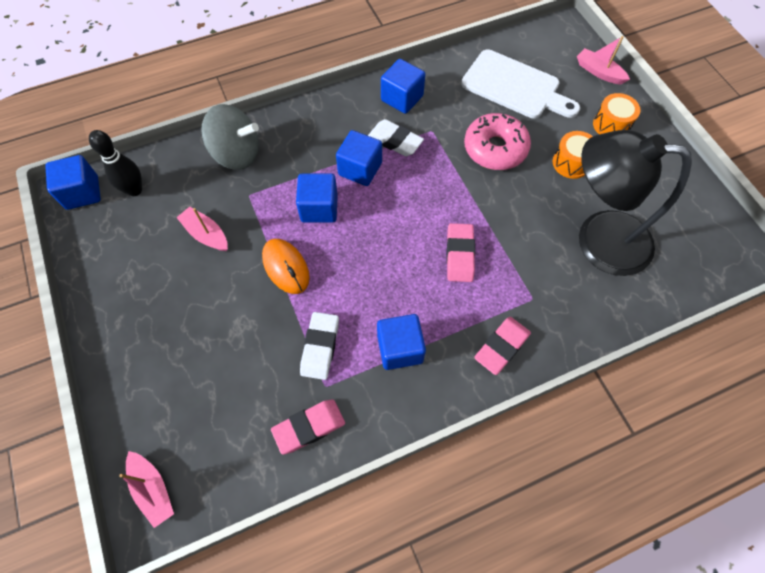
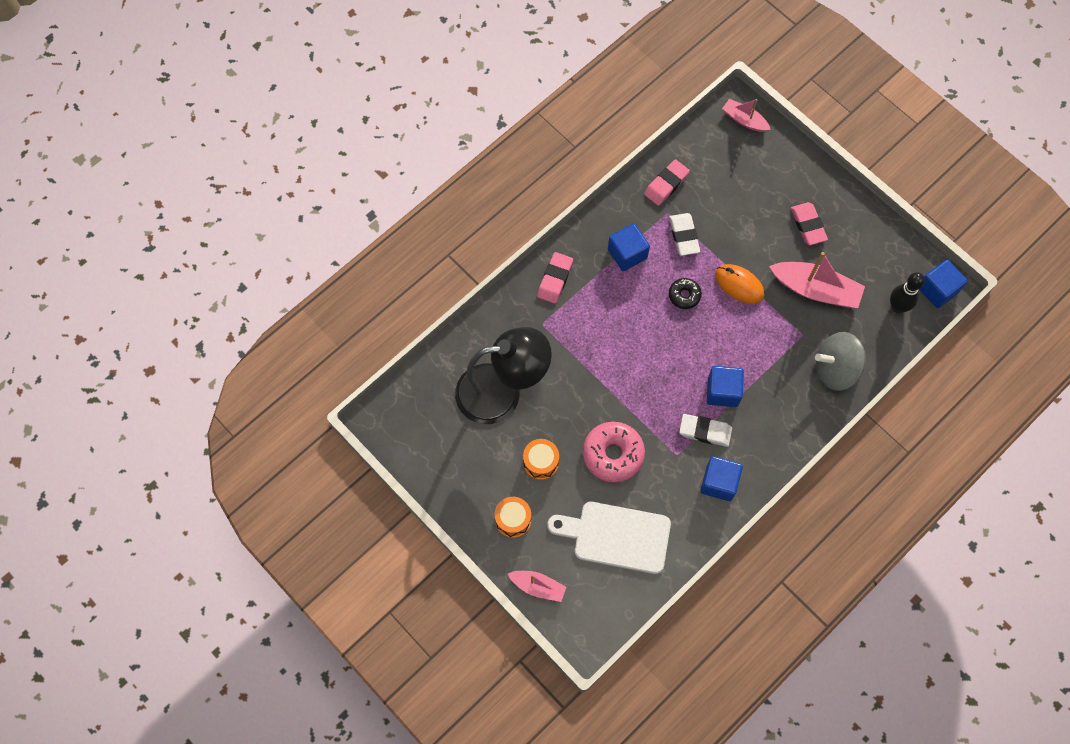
camera: 160 degrees right, 5 degrees up
pink boat [176,206,228,251] -> pink boat [769,252,865,308], size x1.73
blue cube [296,173,338,223] -> none
pink eraser [446,223,475,282] -> pink eraser moved to [791,202,828,245]
none -> black donut [669,278,702,309]

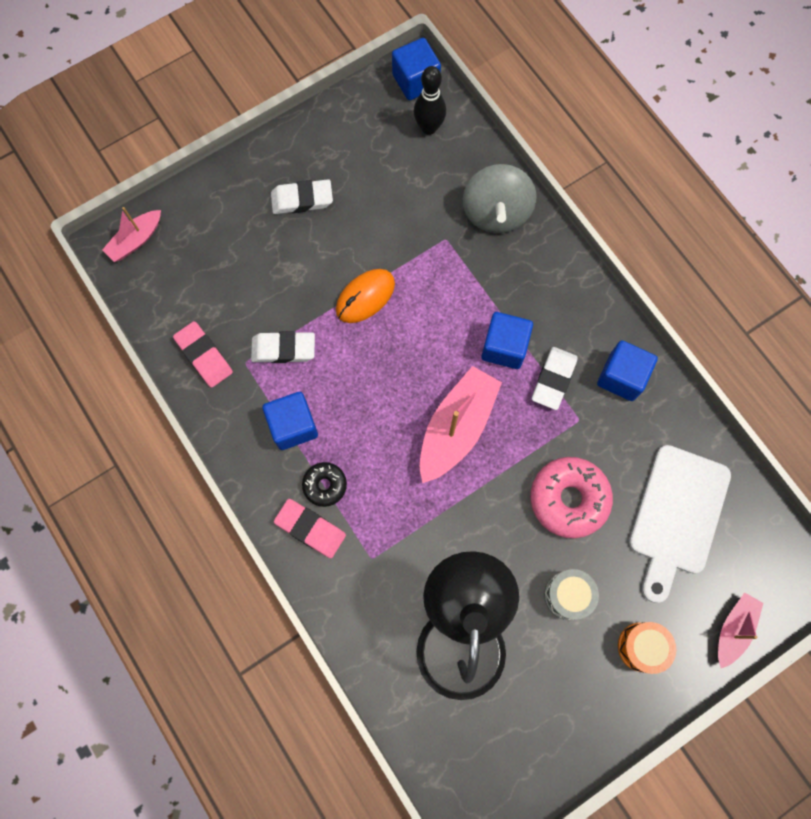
camera: 80 degrees left, 5 degrees up
orange drum [523,439,559,480] -> grey drum [544,569,599,620]
black donut [669,278,702,309] -> black donut moved to [302,462,347,507]
pink boat [769,252,865,308] -> pink boat moved to [420,366,502,483]
pink eraser [791,202,828,245] -> white eraser [271,180,333,214]

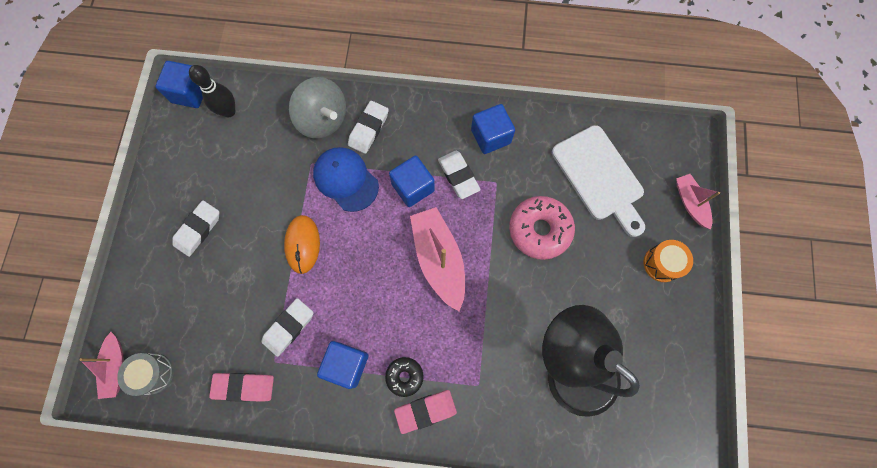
camera: 50 degrees left, 0 degrees up
grey drum [544,569,599,620] -> grey drum moved to [117,353,174,396]
none -> blue cap [313,147,379,212]
none -> white eraser [348,101,389,154]

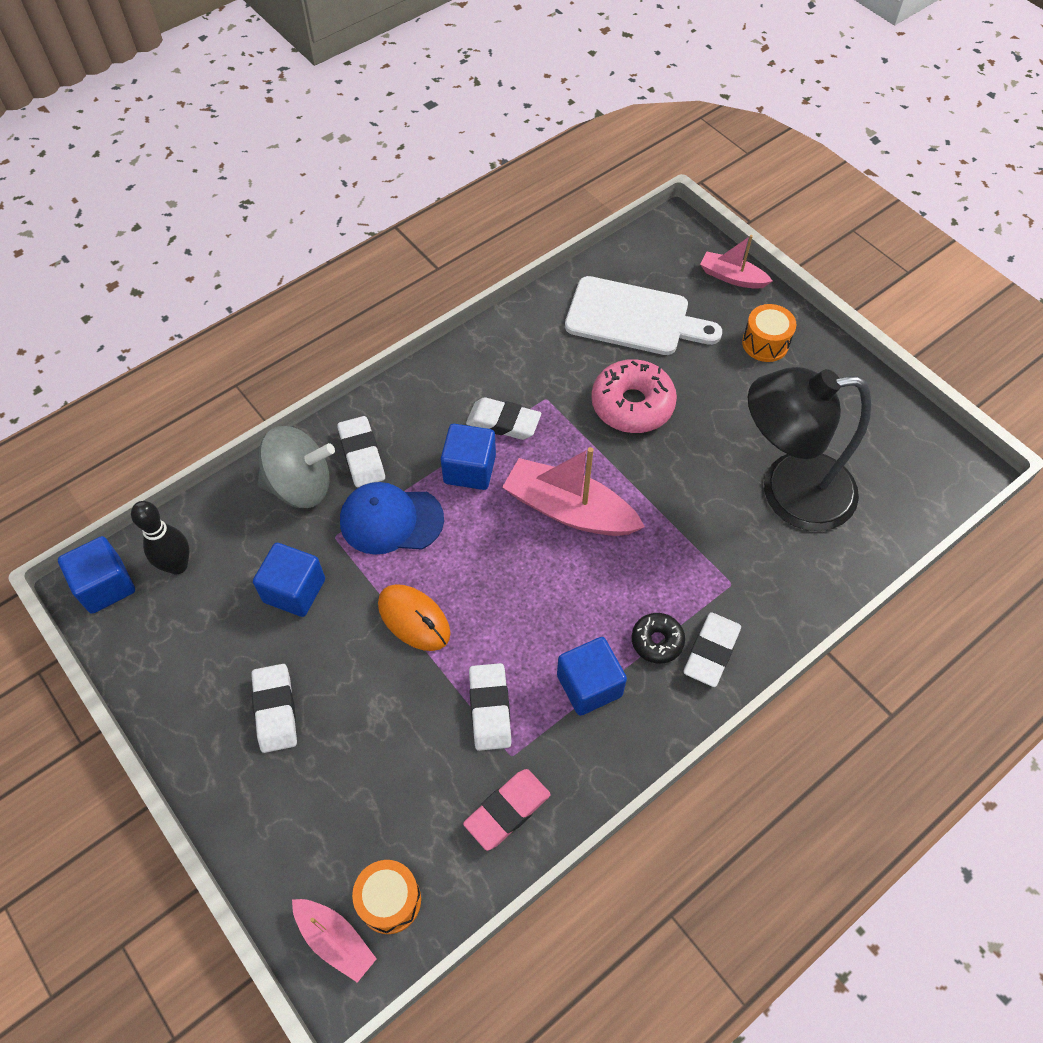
camera: 45 degrees left, 15 degrees down
grey drum [117,353,174,396] -> orange drum [352,860,421,934]
pink eraser [394,390,457,434] -> white eraser [683,612,741,687]
blue cube [471,104,515,154] -> blue cube moved to [253,543,325,617]

